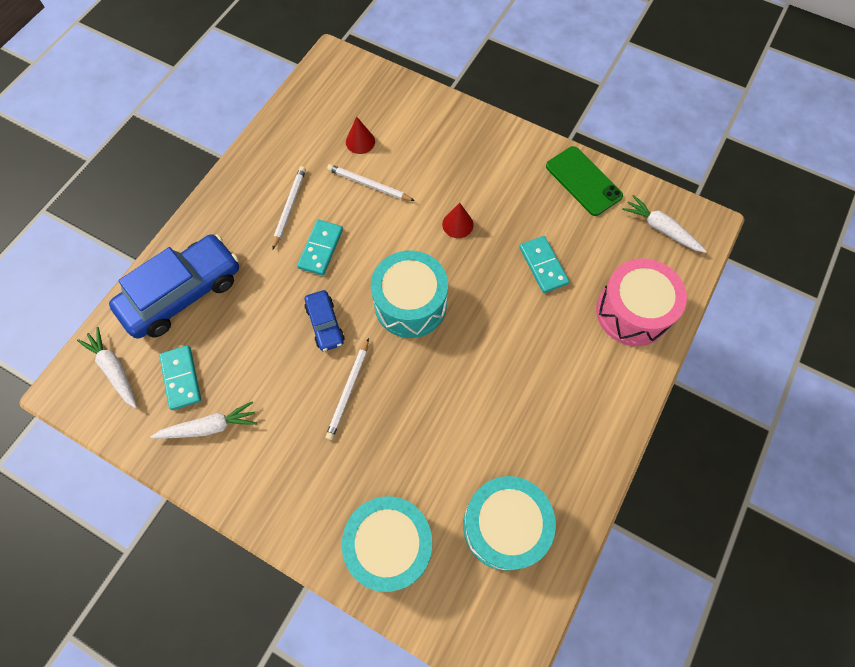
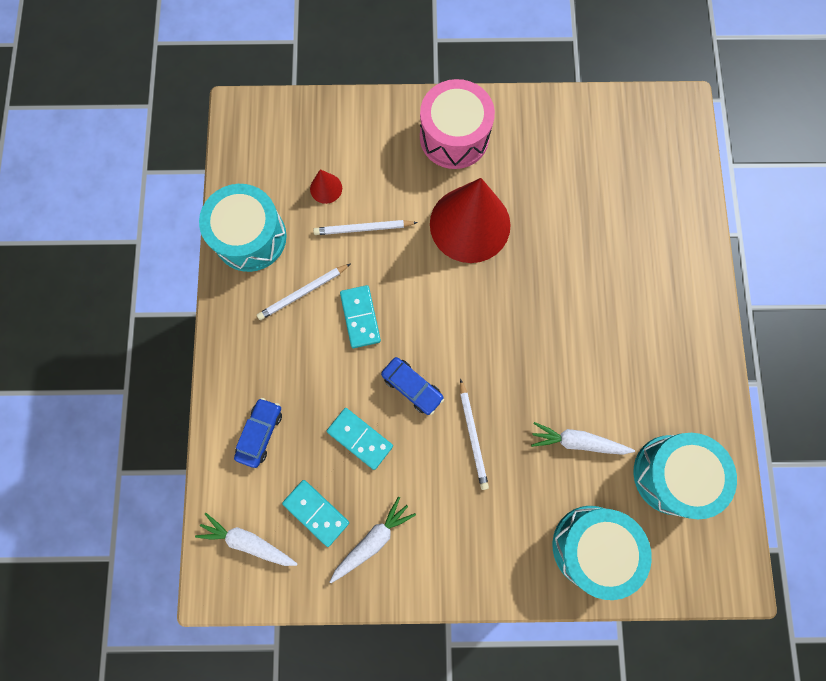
camera: 30 degrees left, 10 degrees up
blue car [109,234,239,339] -> blue car [234,398,282,468], size x0.50
white pencil [272,166,306,249] -> white pencil turned 105 degrees counterclockwise [257,264,350,320]
turquoise drum [371,250,448,338] -> turquoise drum moved to [199,184,287,272]
red cone [442,203,474,238] -> red cone [430,178,511,263], size x2.47
turquoise domino [519,236,569,293] -> turquoise domino moved to [327,408,393,470]
green phone [546,146,623,216] -> none
pink drum [596,259,687,346] -> pink drum moved to [420,79,495,169]
white carrot [622,195,707,253] -> white carrot moved to [531,422,635,455]

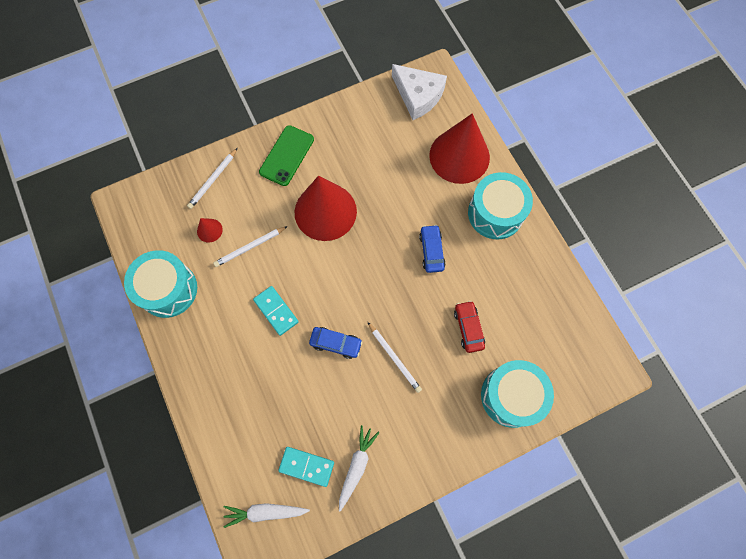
camera: 25 degrees left, 5 degrees down
blue car [234,398,282,468] -> blue car moved to [419,225,446,273]
white pencil [257,264,350,320] -> white pencil moved to [187,148,238,209]
turquoise domino [327,408,393,470] -> none
pink drum [420,79,495,169] -> green phone [259,125,314,186]
white carrot [531,422,635,455] -> red car [454,301,485,353]
turquoise drum [633,433,737,519] -> turquoise drum moved to [468,172,533,239]
none -> white cheese [392,64,447,120]
none -> red cone [429,113,490,184]

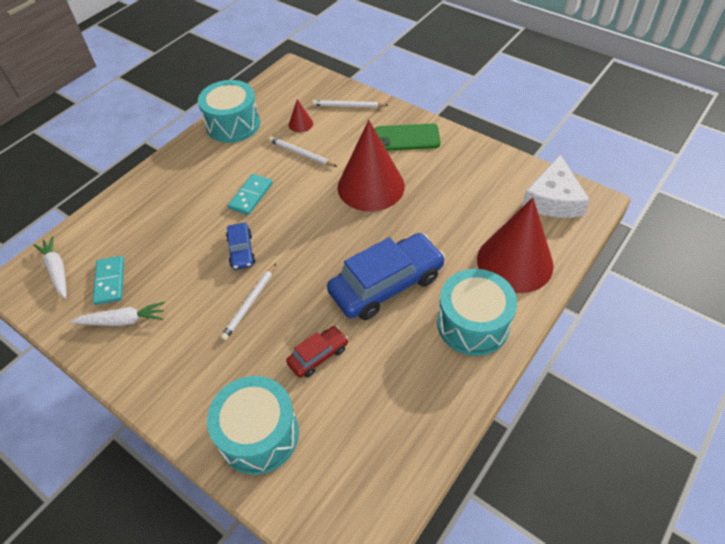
camera: 65 degrees right, 20 degrees down
blue car [419,225,446,273] -> blue car [327,233,446,320], size x2.01

